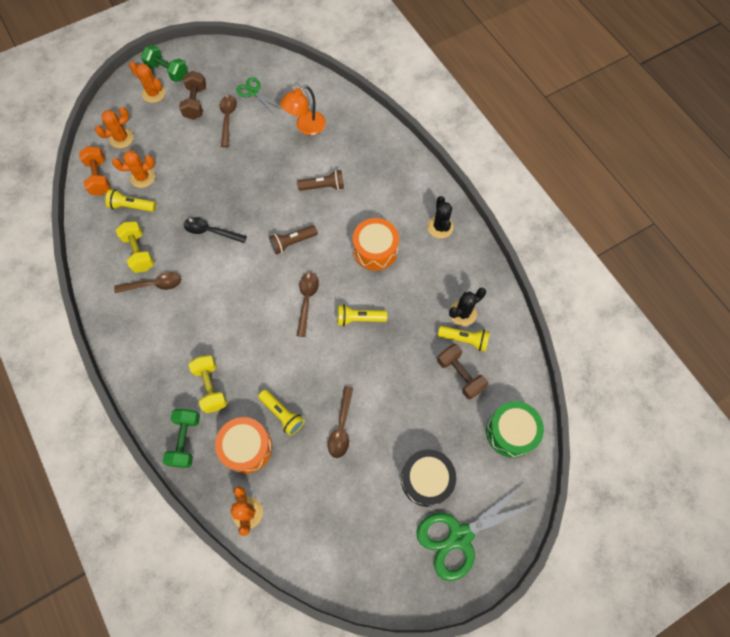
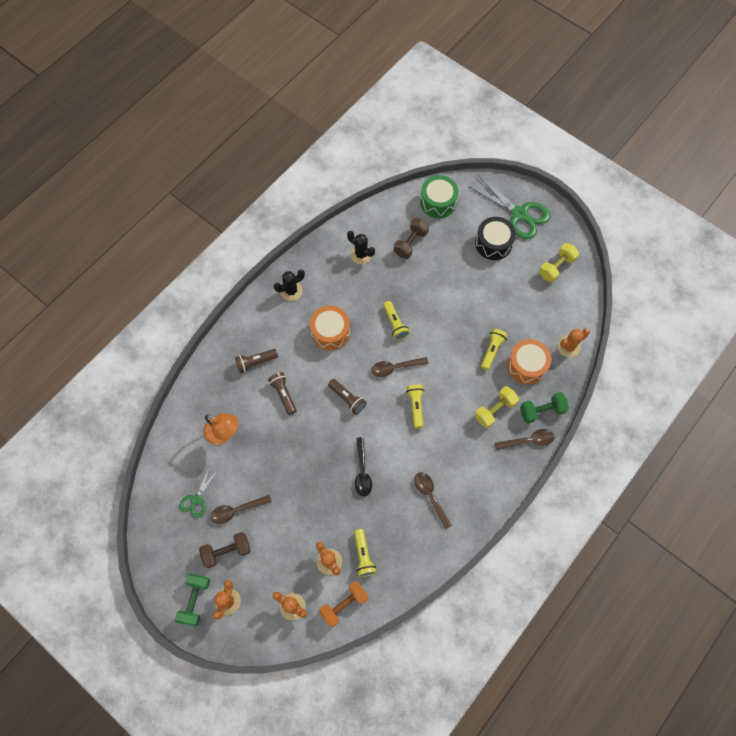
camera: 110 degrees left, 0 degrees up
yellow dumbbell [116,221,154,273] -> yellow dumbbell moved to [539,243,579,283]
brown spoon [328,386,353,458] -> brown spoon moved to [495,429,554,450]
yellow flashlight [438,326,490,352] -> yellow flashlight moved to [406,384,424,428]
none -> brown flashlight [235,349,278,373]

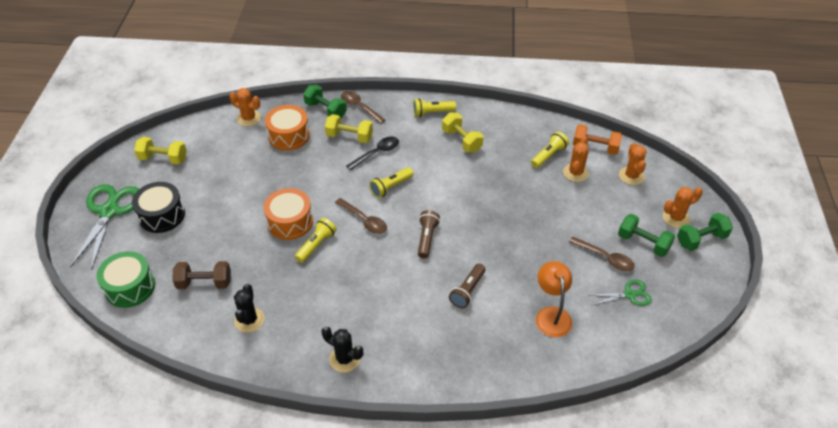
camera: 125 degrees left, 20 degrees down
brown dumbbell [199,532,251,568] -> green dumbbell [618,214,675,257]
brown flashlight [235,349,278,373] -> none
orange drum [310,306,350,351] -> orange drum moved to [263,188,313,240]
black spoon [355,437,372,497] -> black spoon moved to [346,136,399,171]
brown spoon [414,472,452,529] -> yellow dumbbell [442,112,483,152]
yellow flashlight [481,329,507,370] -> yellow flashlight moved to [413,98,456,117]

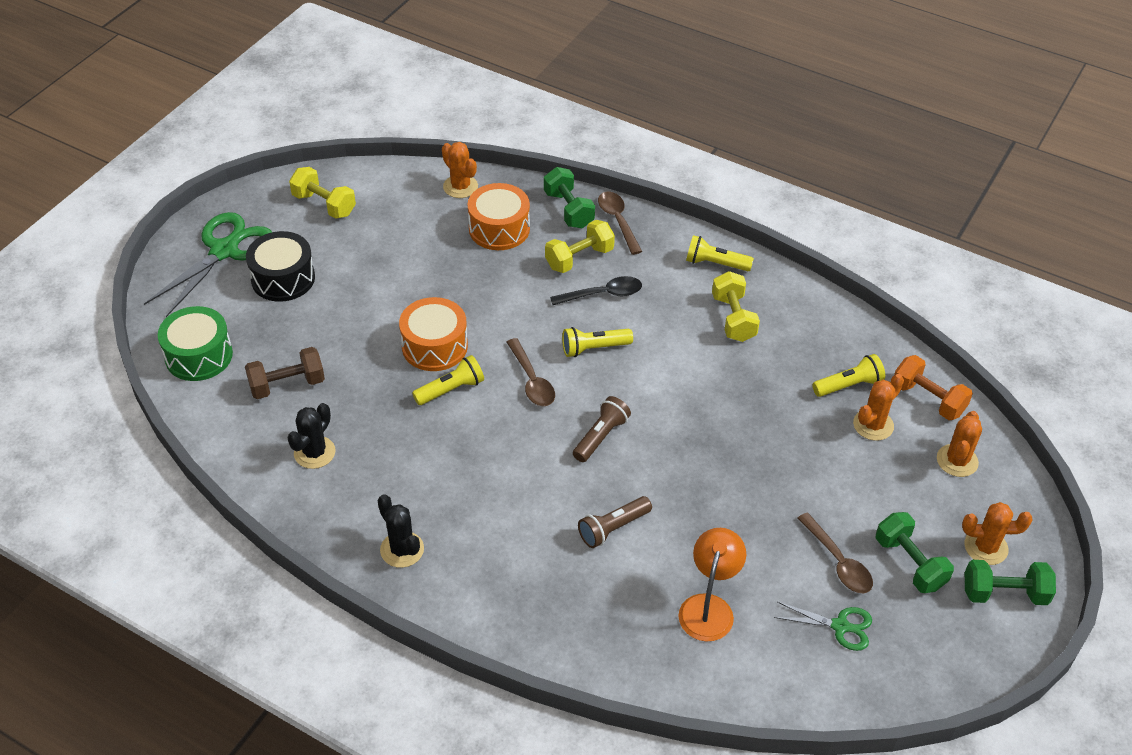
camera: 25 degrees right, 0 degrees up
brown dumbbell [172,261,231,289] -> brown dumbbell turned 45 degrees counterclockwise [245,347,325,399]
yellow dumbbell [325,114,373,143] -> yellow dumbbell turned 75 degrees counterclockwise [545,220,615,273]

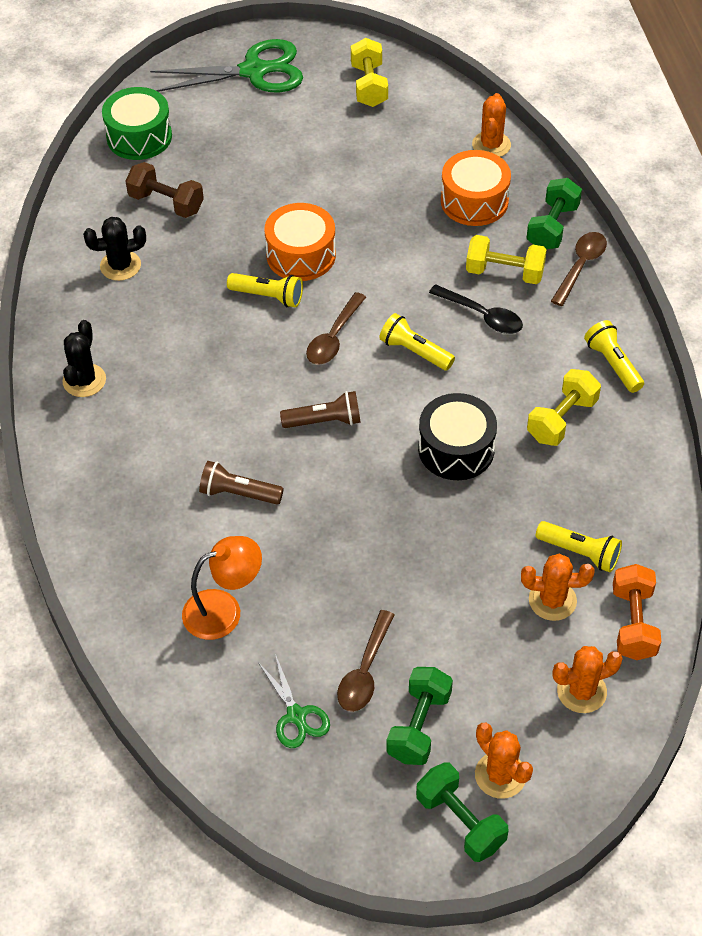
camera: 50 degrees right, 5 degrees up
black drum [246,231,315,302] -> black drum moved to [418,393,497,480]

